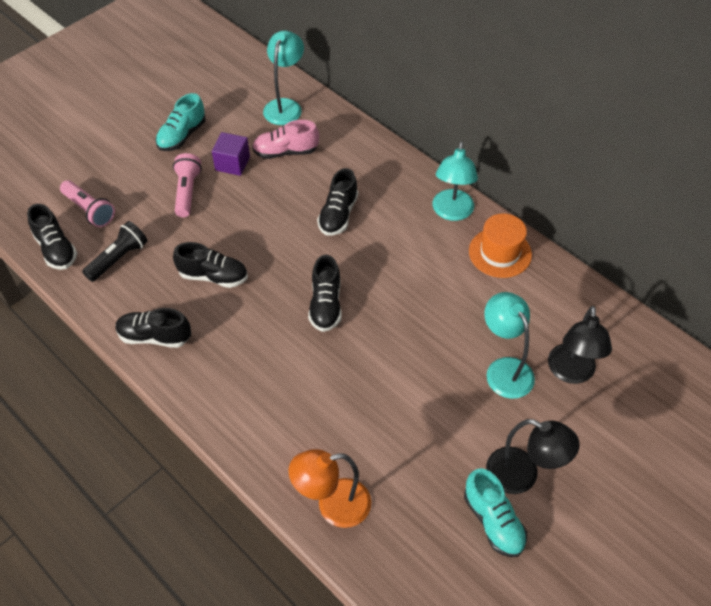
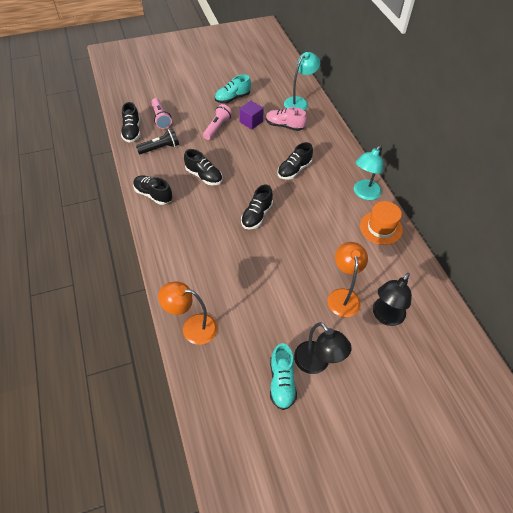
camera: 25 degrees right, 0 degrees up
turquoise lamp [484,292,535,399] -> orange lamp [328,242,368,317]

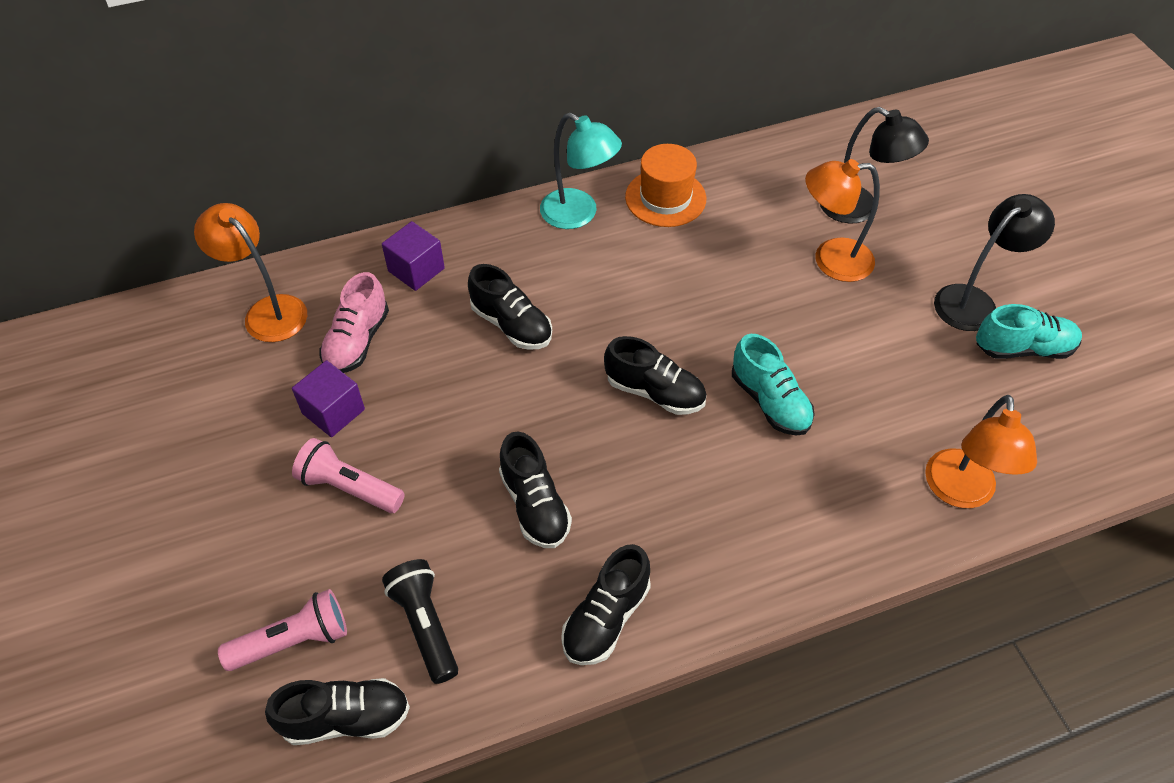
camera: 90 degrees left, 0 degrees up
black shoe [184,149,222,185] -> black shoe turned 120 degrees clockwise [499,431,572,548]
turquoise shoe [215,75,251,104] -> turquoise shoe moved to [732,334,815,436]
turquoise lamp [284,52,320,110] -> orange lamp [194,203,307,342]
none -> purple cube [382,221,445,291]

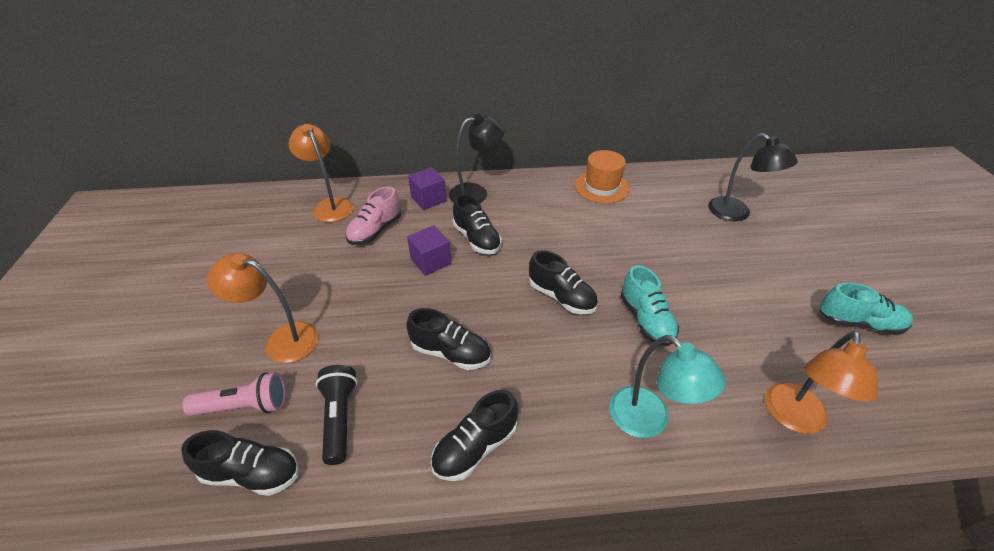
camera: 15 degrees right, 10 degrees down
purple cube [292,360,365,437] -> purple cube moved to [407,225,451,276]
pink flashlight [292,438,405,513] -> none
black shoe [499,431,572,548] -> black shoe turned 60 degrees counterclockwise [406,308,491,370]
turquoise lamp [540,112,622,229] -> turquoise lamp moved to [609,335,726,438]
orange lamp [805,159,880,282] -> orange lamp moved to [207,253,319,363]
black lamp [934,194,1055,331] -> black lamp moved to [449,114,505,203]

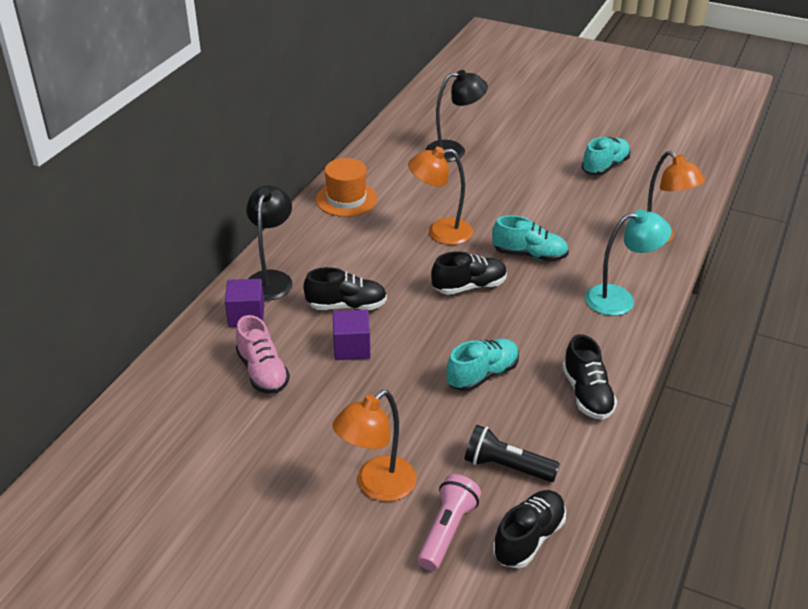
camera: 60 degrees left, 5 degrees down
orange lamp [289,124,353,222] -> orange lamp moved to [408,147,473,245]
black shoe [406,308,491,370] -> turquoise shoe [446,339,519,391]

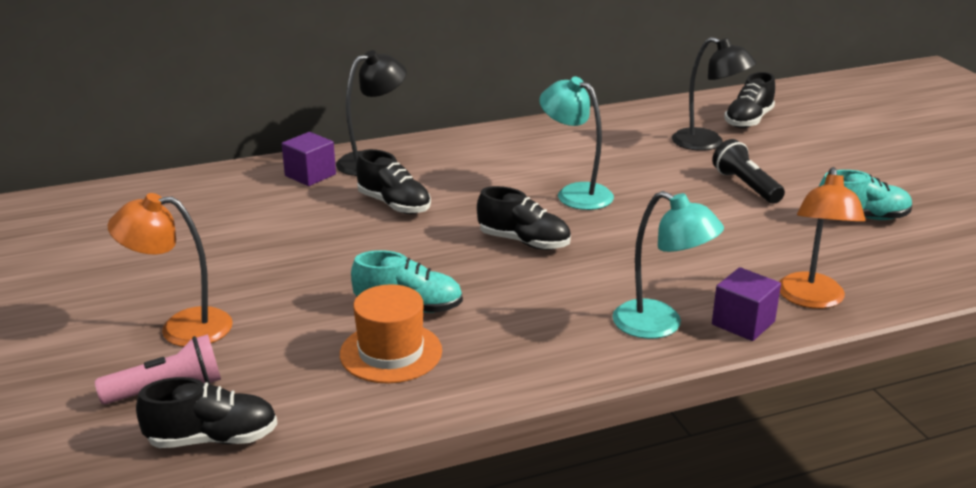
camera: 45 degrees right, 10 degrees down
pink shoe [236,315,290,394] -> none
orange hat [316,158,377,217] -> orange hat moved to [340,284,442,383]
purple cube [333,310,370,360] -> purple cube moved to [712,267,781,341]
orange lamp [408,147,473,245] -> turquoise lamp [539,77,614,210]
black flashlight [464,425,560,482] -> black flashlight moved to [712,139,785,204]
turquoise shoe [492,215,569,262] -> none
black shoe [562,334,617,420] -> black shoe moved to [724,72,775,128]

